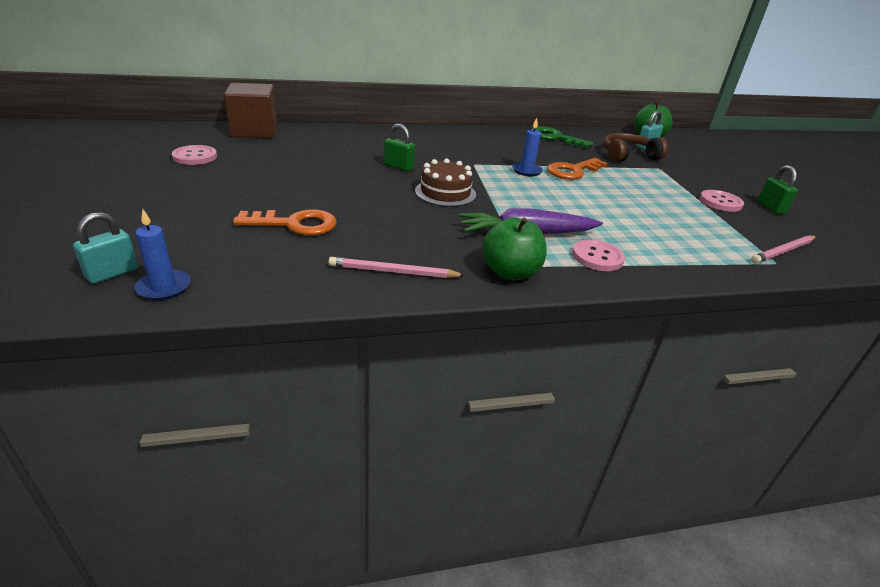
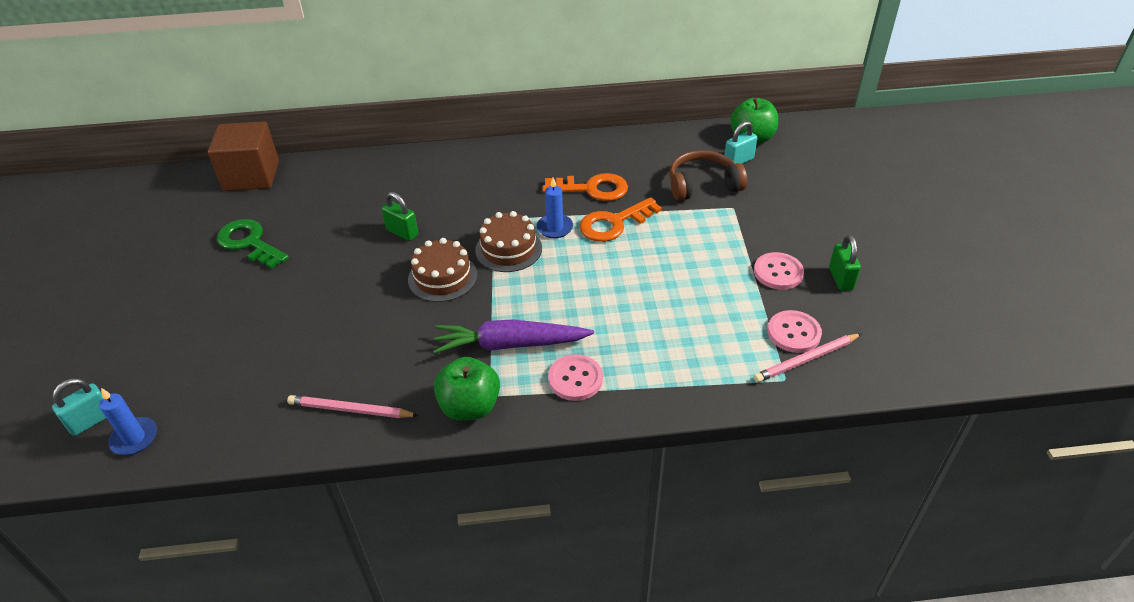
camera: 10 degrees right, 10 degrees up
pink button [172,145,217,165] -> pink button moved to [768,310,822,353]
orange key [233,209,337,236] -> orange key moved to [543,173,628,201]
green key [531,126,593,148] -> green key moved to [217,219,289,269]
none -> brown cake [475,211,542,272]

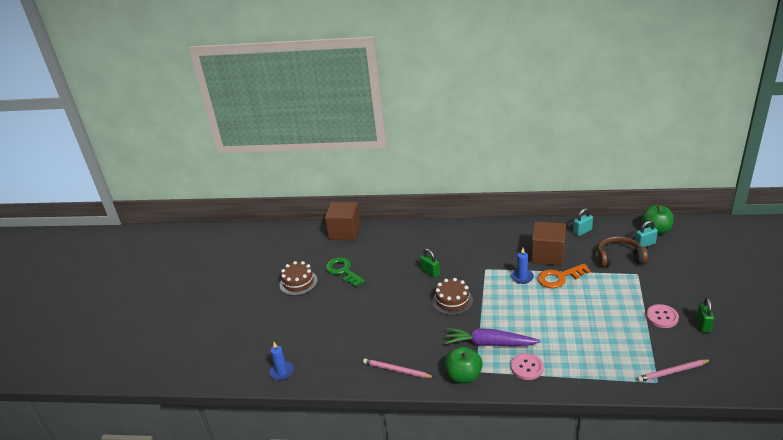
camera: 15 degrees right, 10 degrees down
turquoise padlock [52,378,106,436] -> turquoise padlock moved to [573,208,593,236]
brown cake [475,211,542,272] -> brown cake moved to [280,261,318,296]
orange key [543,173,628,201] -> brown cube [531,221,566,266]
pink button [768,310,822,353] -> none

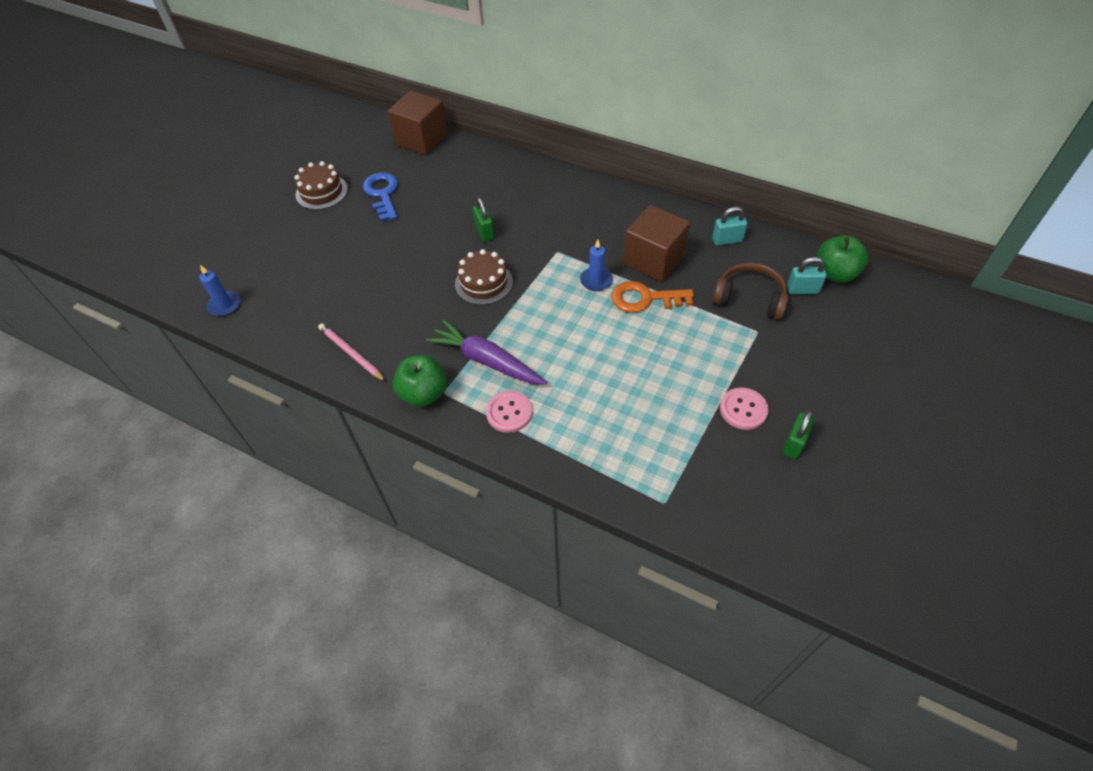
camera: 20 degrees right, 20 degrees up
green key [326,257,365,287] -> blue key [363,172,398,221]
pink pencil [637,359,711,382] -> none

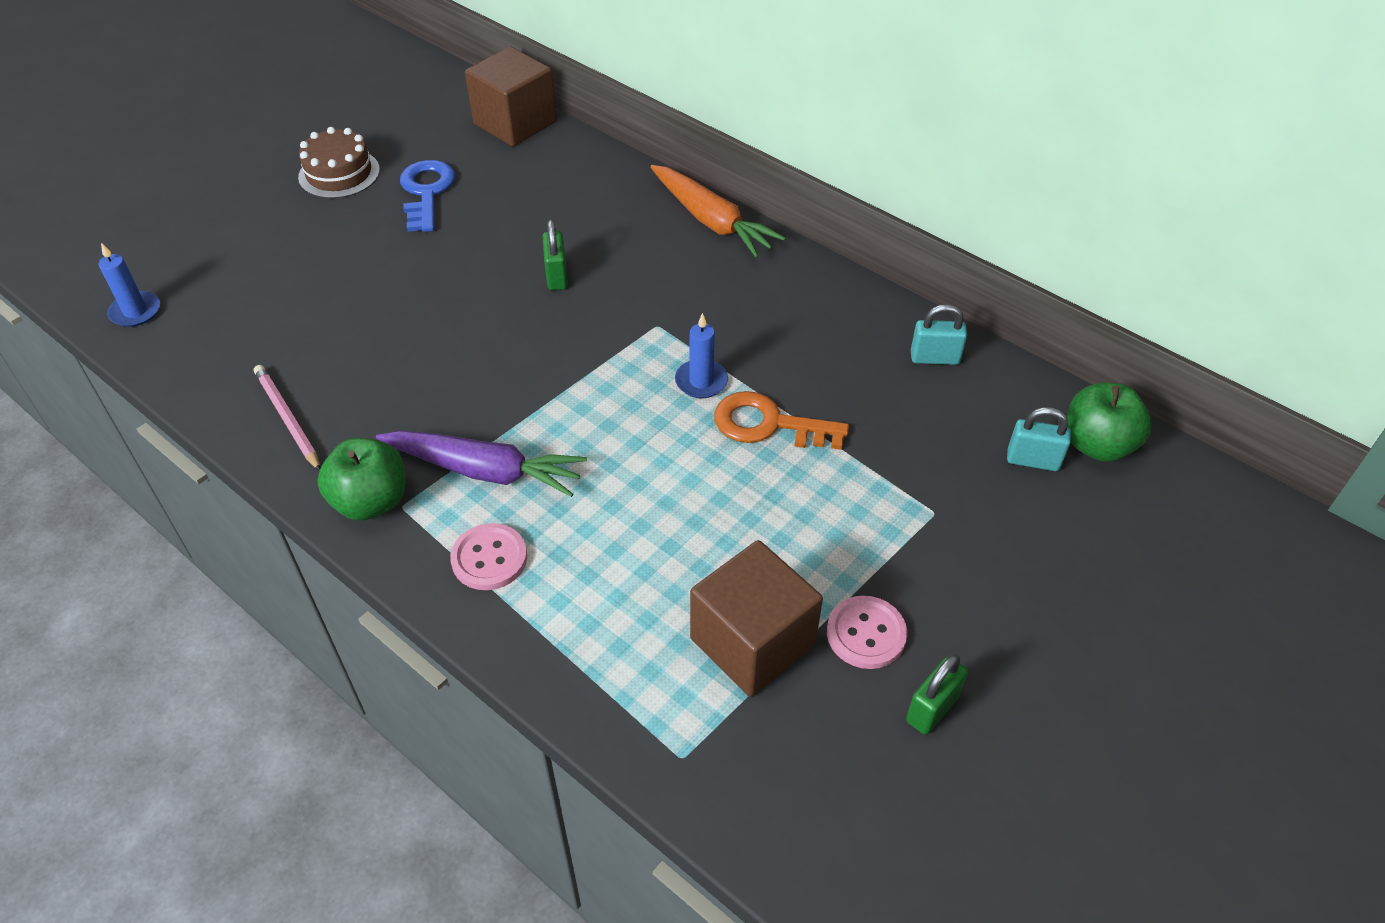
camera: 10 degrees right, 5 degrees down
purple carrot [426,320,547,385] -> purple carrot turned 150 degrees clockwise [376,430,587,497]
brown cake [455,249,513,305] -> none
brown cube [623,205,690,282] -> brown cube moved to [690,540,823,697]
brown headphones [713,262,789,320] -> none
none -> orange carrot [651,165,786,258]

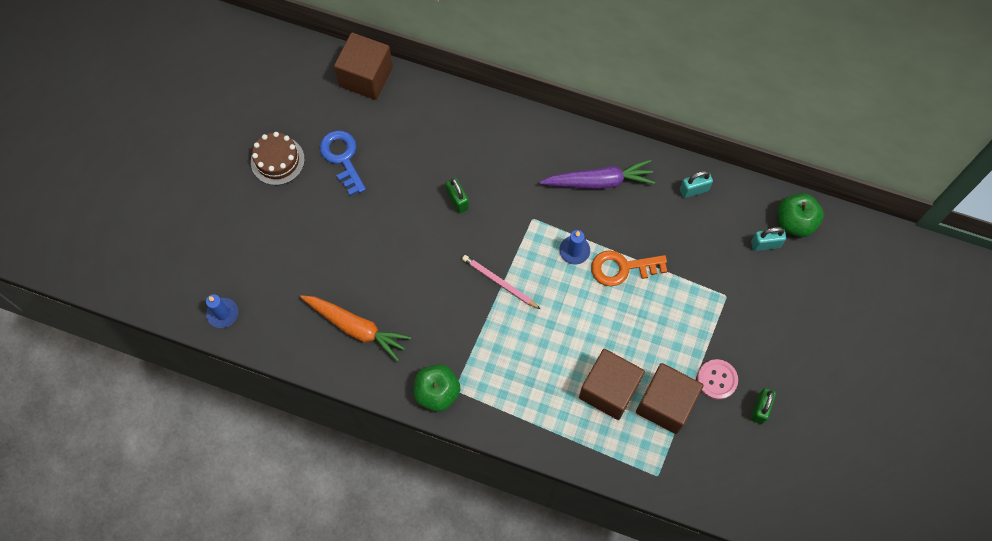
camera: 20 degrees left, 20 degrees up
pink pencil [254,365,320,471] -> pink pencil moved to [462,255,540,309]
purple carrot [376,430,587,497] -> purple carrot moved to [539,159,655,189]
pink button [450,523,527,590] -> none
orange carrot [651,165,786,258] -> orange carrot moved to [300,295,411,362]
none -> brown cube [579,349,645,420]

